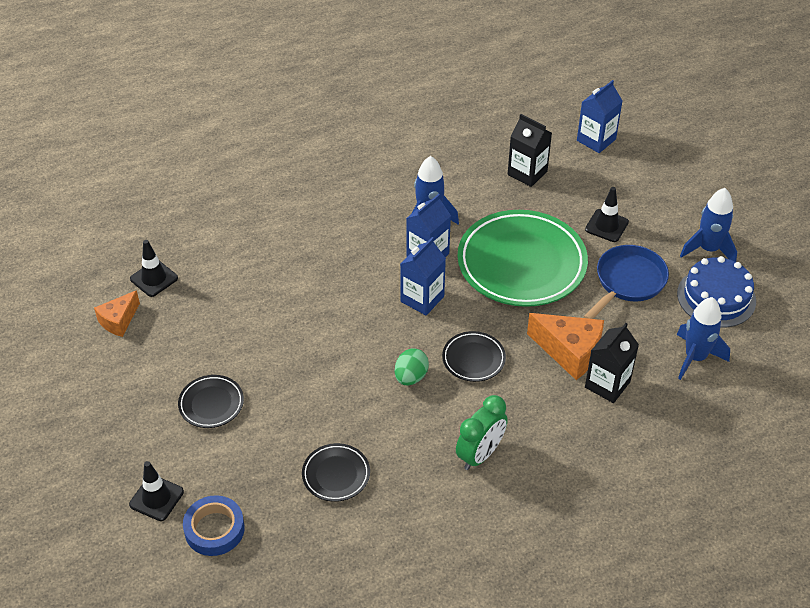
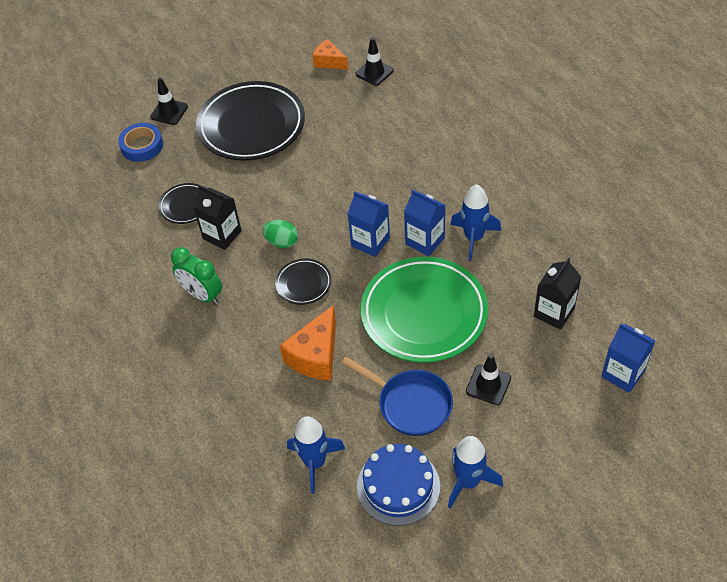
camera: 90 degrees right, 5 degrees up
black plate [178,375,244,428] -> black plate [196,81,305,161], size x2.18
black carton [585,323,639,403] -> black carton moved to [193,185,242,250]

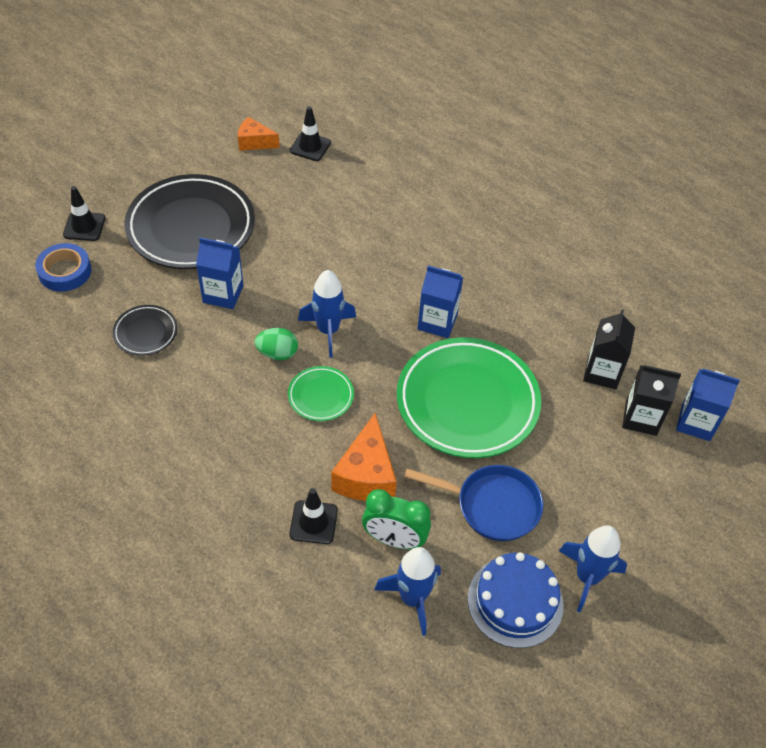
camera: 25 degrees left, 0 degrees up
green clock [171,247,222,304] -> green clock moved to [362,489,431,549]
black carton [193,185,242,250] -> black carton moved to [622,365,681,436]
black plate [275,259,332,305] -> green plate [288,366,354,421]
blue carton [348,191,390,257] -> blue carton moved to [196,237,243,309]
blue rocket [450,184,501,261] -> blue rocket moved to [298,270,356,358]
black traffic cone [466,354,511,405] -> black traffic cone moved to [289,488,338,544]

